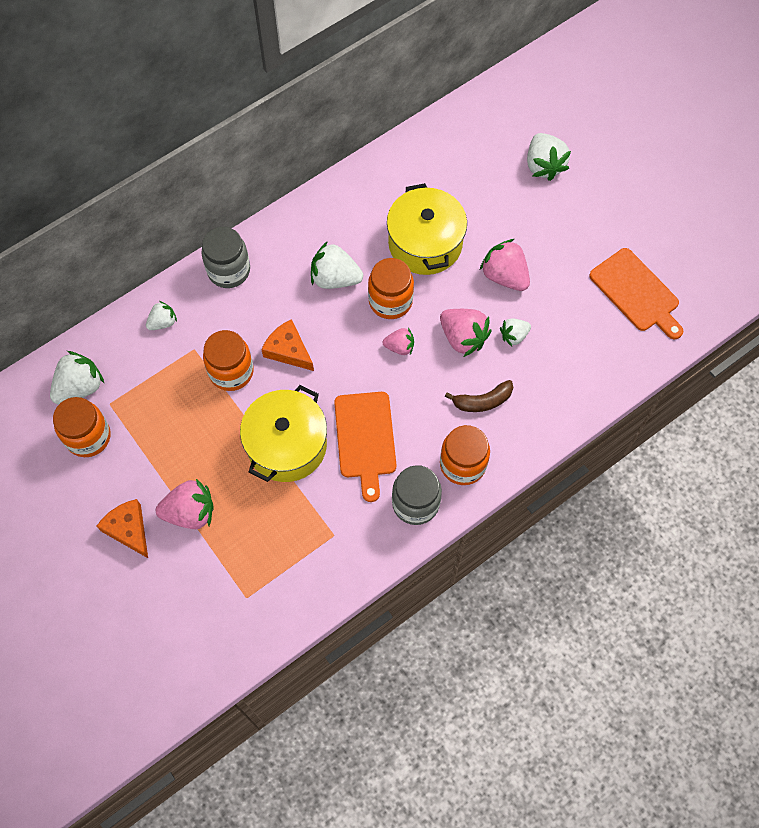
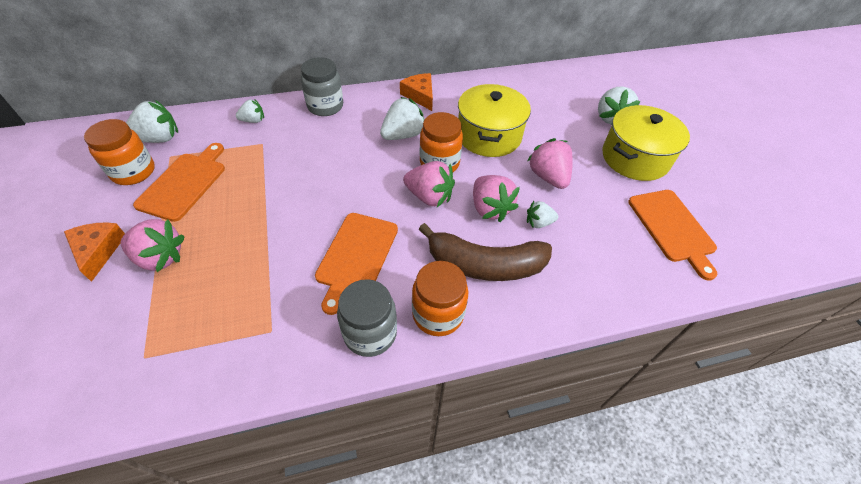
camera: 20 degrees right, 15 degrees down
orange jar [203,330,254,391] -> none
yellow pot [240,385,327,482] -> yellow pot moved to [602,105,690,181]
orange cheese [261,319,314,371] -> orange cheese moved to [400,73,433,111]
white strawberry [311,241,363,289] -> white strawberry turned 105 degrees clockwise [380,97,424,140]
pink strawberry [382,328,414,355] -> pink strawberry [403,161,455,207], size x1.70
brown banana [445,380,513,412] -> brown banana [418,223,552,281], size x1.84
none -> orange cutting board [133,143,225,222]

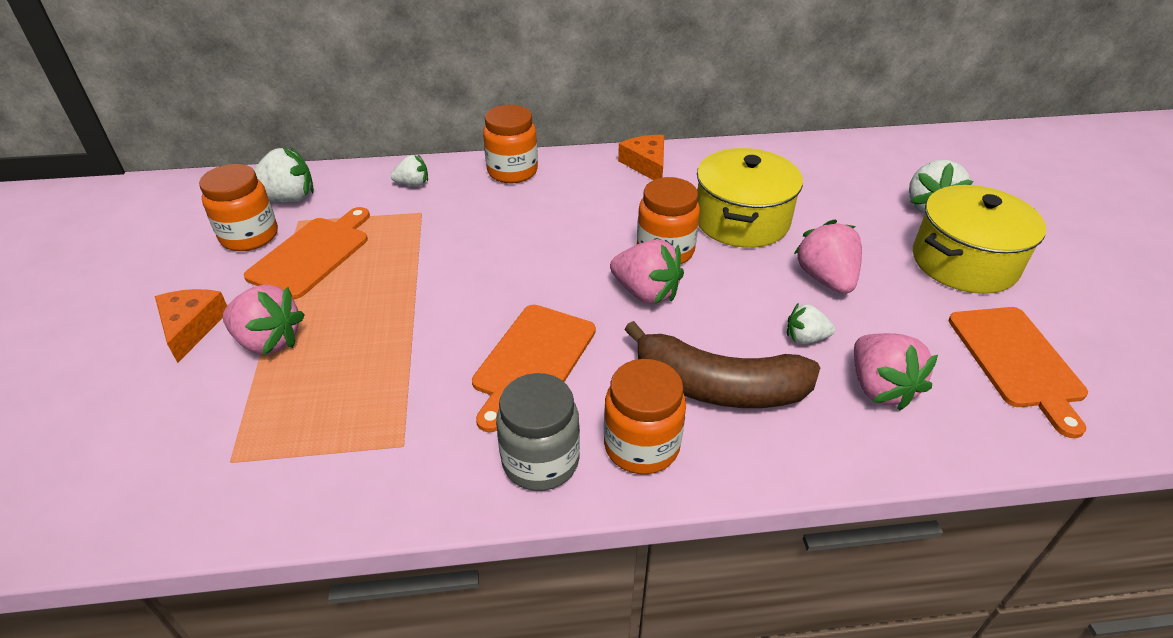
camera: 10 degrees right, 10 degrees down
grey jar [301,57,343,116] -> orange jar [483,105,538,183]
white strawberry [380,97,424,140] -> none
pink strawberry [473,175,520,222] -> pink strawberry moved to [854,333,938,410]

